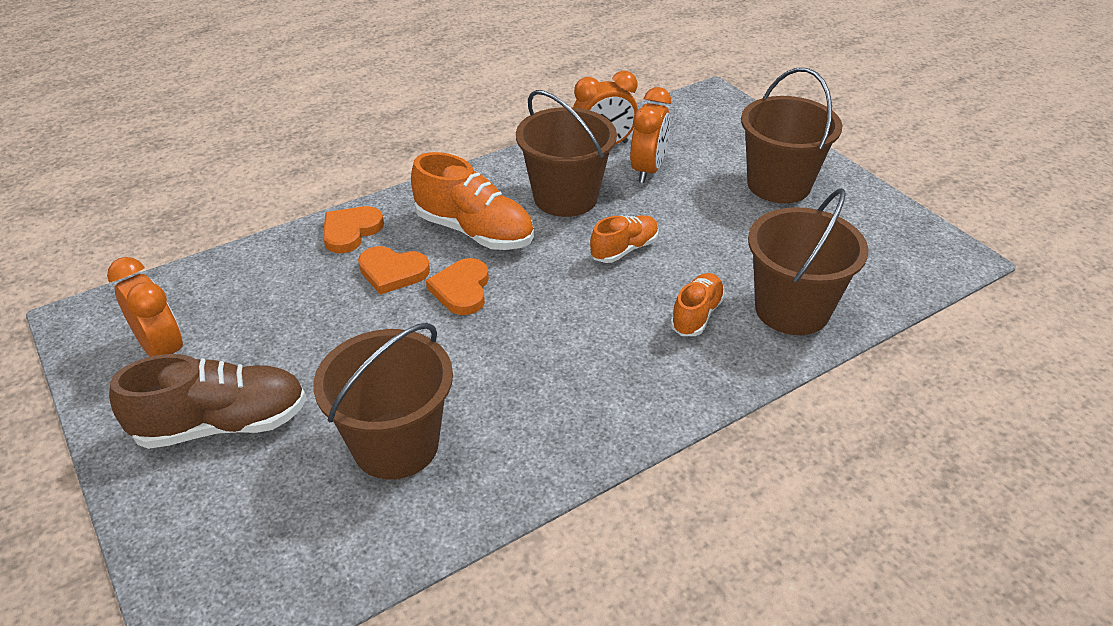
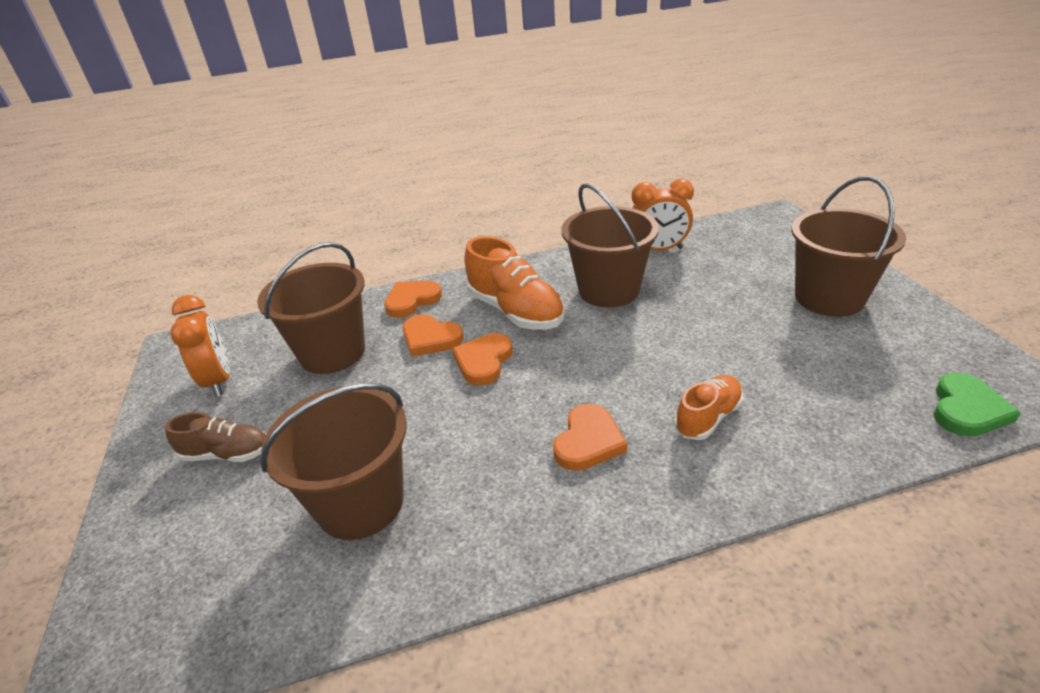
camera: 20 degrees right, 5 degrees down
brown shoe [109,354,306,449] -> brown shoe [165,412,266,462], size x0.59
orange shoe [590,215,659,263] -> none
orange clock [630,87,671,183] -> none
brown bucket [748,188,869,335] -> brown bucket moved to [257,242,365,374]
none -> orange heart [553,404,627,471]
none -> green heart [933,372,1021,437]

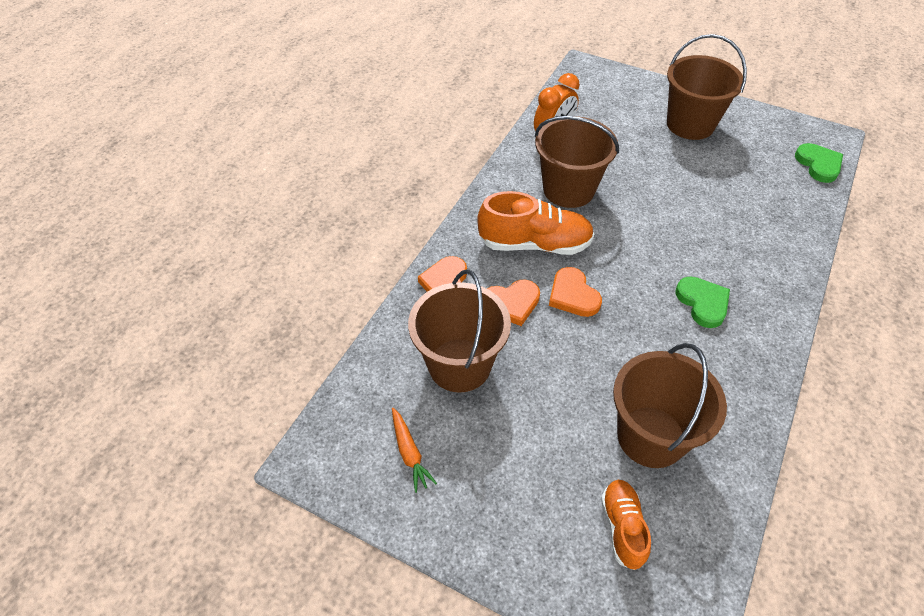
camera: 50 degrees left, 15 degrees up
brown shoe [165,412,266,462] -> none
orange clock [171,295,230,397] -> orange carrot [392,408,437,493]
orange heart [553,404,627,471] -> green heart [675,276,730,328]
orange shoe [674,375,743,440] -> orange shoe moved to [601,480,651,570]

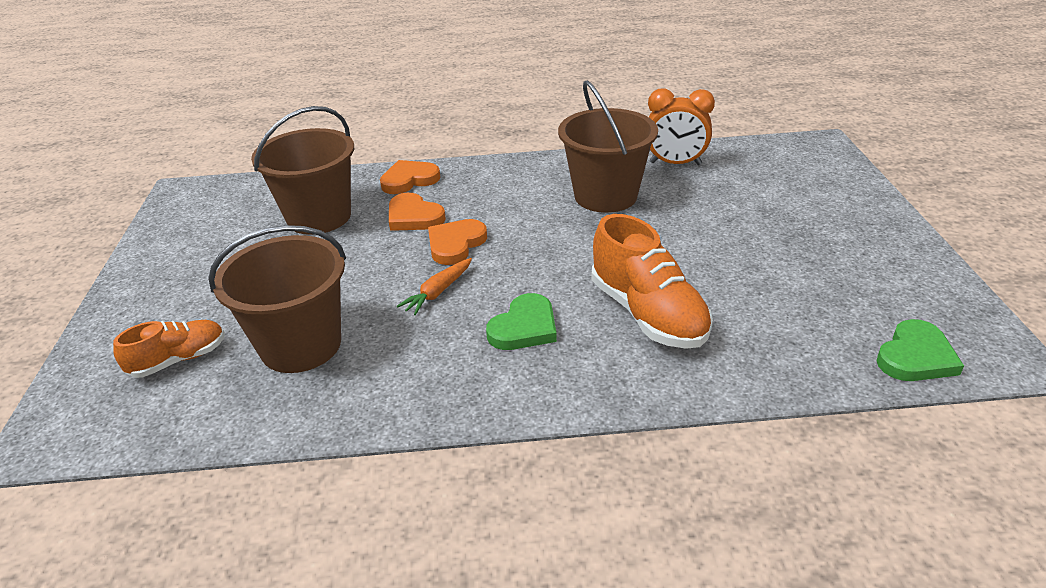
camera: 60 degrees right, 15 degrees down
orange carrot [392,408,437,493] -> orange carrot moved to [396,258,472,315]
orange shoe [477,191,594,255] -> orange shoe moved to [591,214,713,349]
brown bucket [667,34,747,140] -> none

